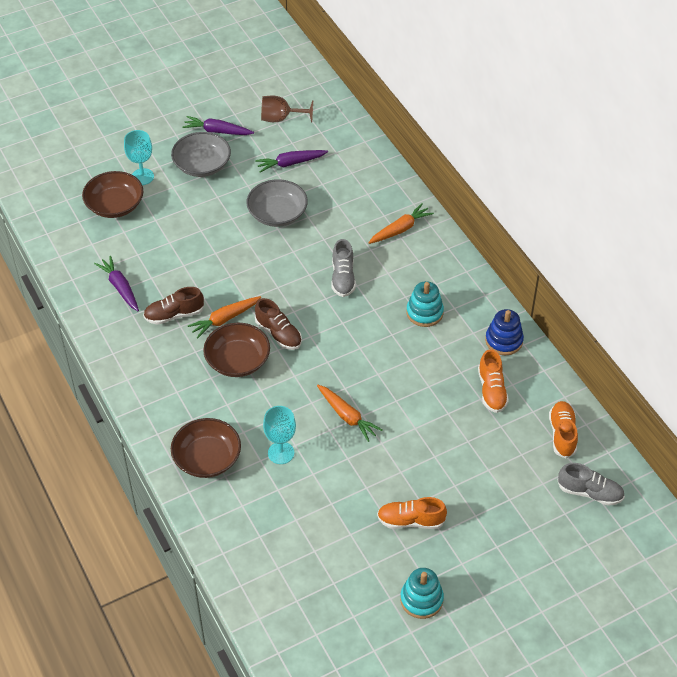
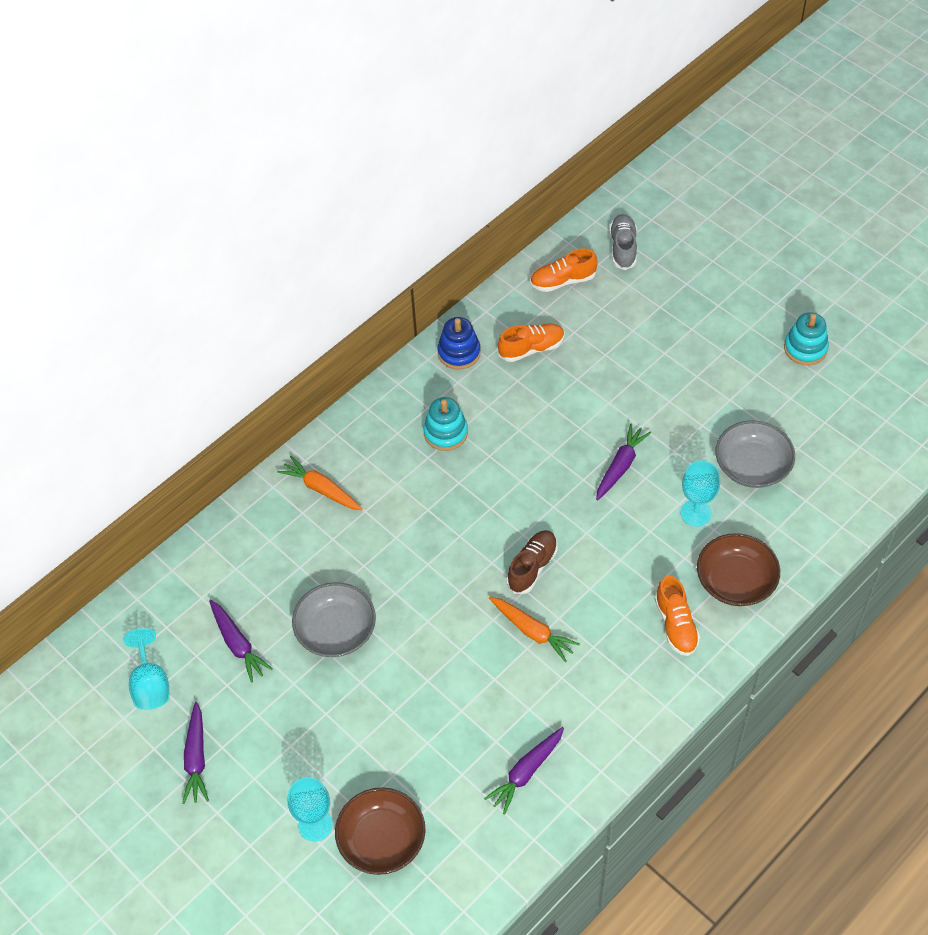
camera: 105 degrees left, 5 degrees up
brown shoe [143,287,204,325] -> none
grey bowl [171,132,231,177] -> grey bowl moved to [716,421,795,488]
brown bowl [203,323,270,377] -> none
brown goblet [261,95,313,122] -> turquoise goblet [124,628,169,710]
orange carrot [317,385,383,442] -> purple carrot [596,423,651,500]
grey shoe [332,239,356,297] -> none
orange shoe [377,497,447,529] -> orange shoe moved to [655,576,700,656]

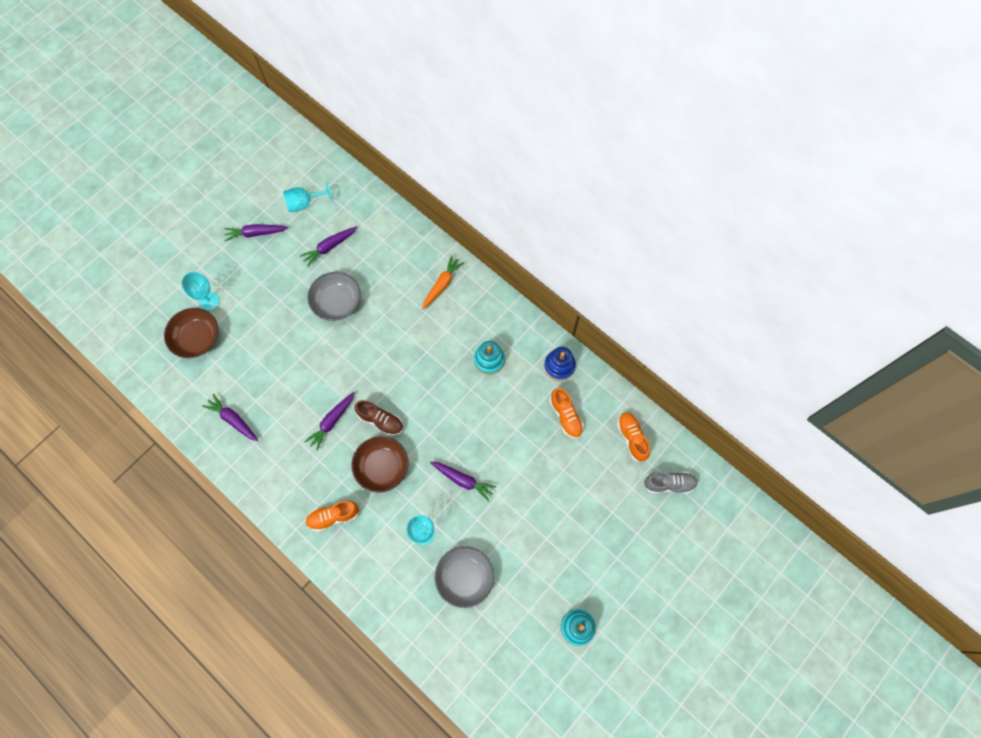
camera: 85 degrees right, 15 degrees up
orange carrot [489,597,580,662] -> purple carrot [304,392,355,451]
brown bowl [697,533,780,606] -> brown bowl moved to [351,436,409,492]

